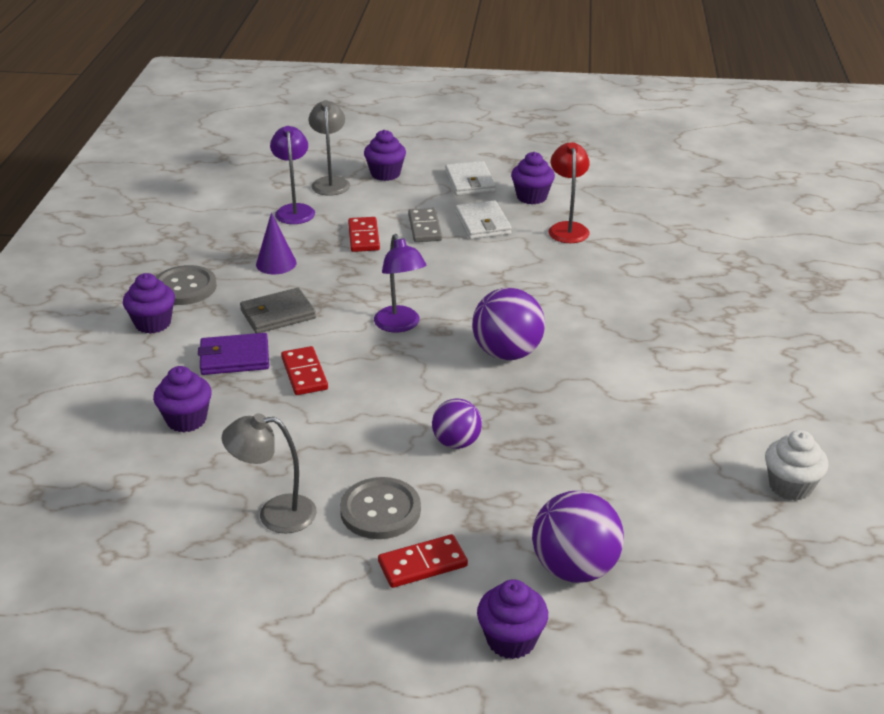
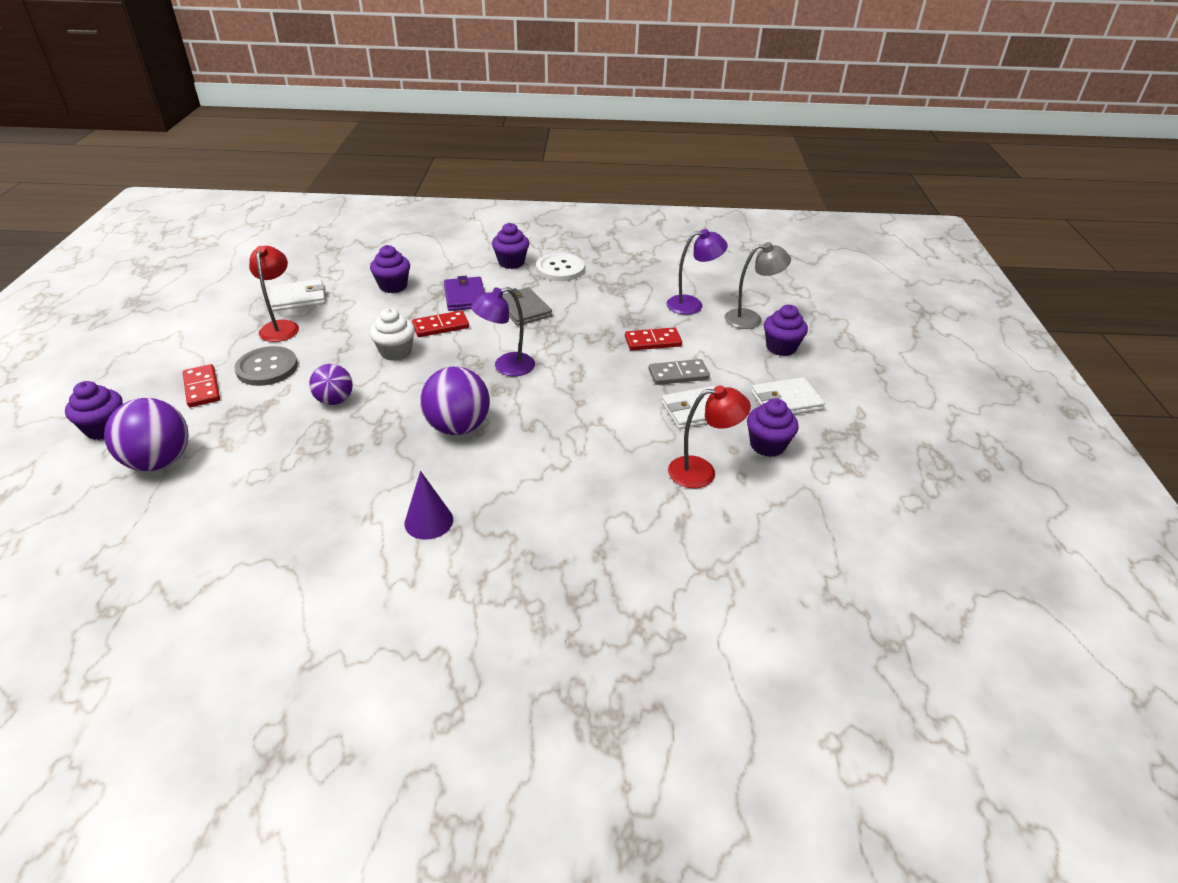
camera: 85 degrees right, 5 degrees up
grey button [156,265,217,305] -> white button [536,253,585,281]
grey lamp [222,413,317,533] -> red lamp [249,246,299,342]
purple cone [256,213,296,275] -> purple cone moved to [404,471,453,540]
white cupcake [765,430,828,501] -> white cupcake moved to [370,308,415,361]
none -> white wallet [270,279,326,311]

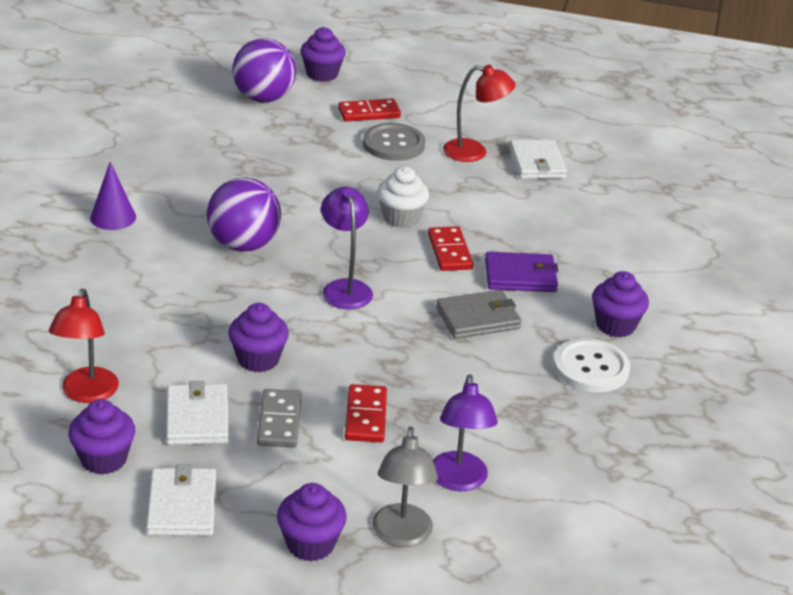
camera: 100 degrees right, 5 degrees down
purple ball [309,364,353,405] -> none
purple cupcake [370,245,410,293] -> purple cupcake moved to [228,303,289,372]

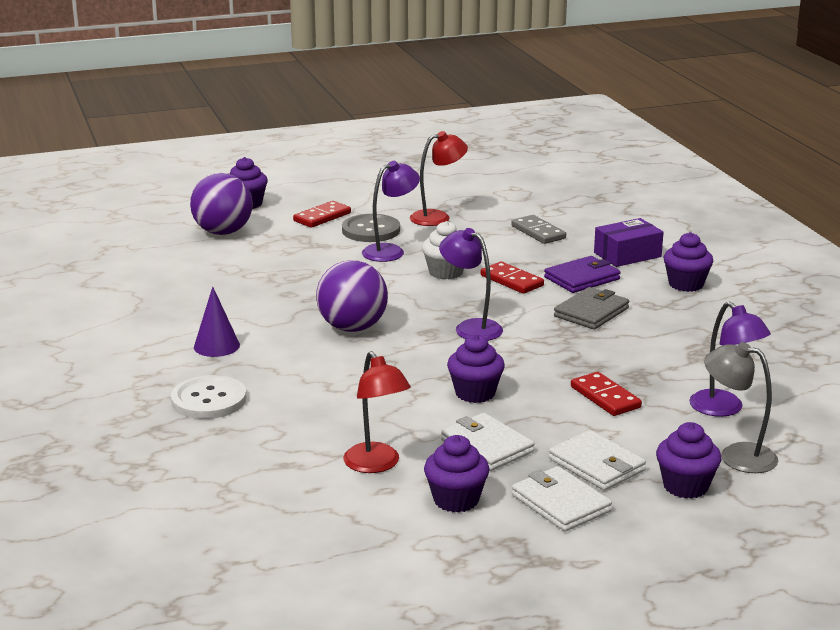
camera: 30 degrees left, 10 degrees down
grey domino [257,389,302,448] -> grey domino moved to [511,215,566,244]
grey lamp [372,426,438,547] -> grey lamp turned 150 degrees clockwise [704,342,778,473]
white wallet [509,139,567,179] -> white wallet moved to [549,430,646,490]
white button [553,338,630,392] -> white button moved to [171,375,247,419]
none -> purple lamp [362,161,420,262]
none -> purple box [594,218,664,267]

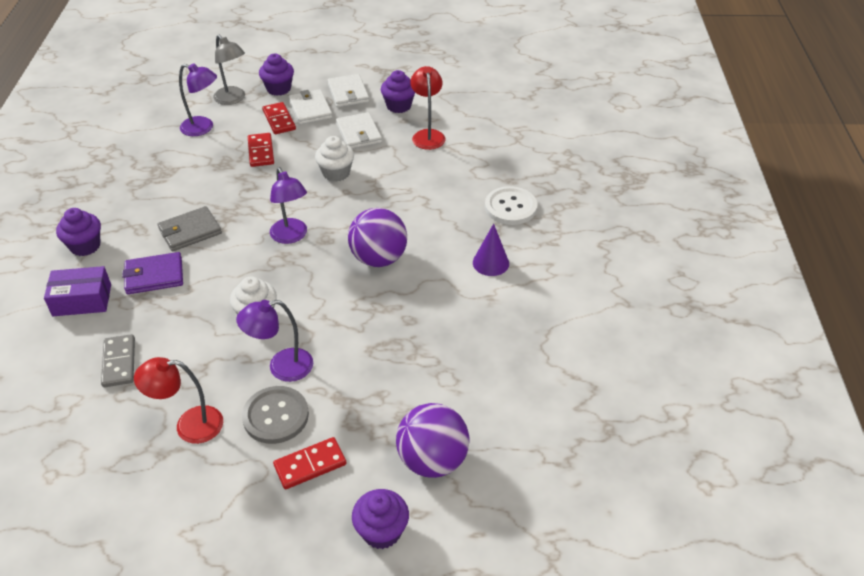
camera: 160 degrees left, 20 degrees up
purple cupcake [447,334,505,403] -> white cupcake [315,136,354,182]
red domino [481,261,544,294] -> red domino moved to [262,102,296,134]
purple lamp [689,301,771,417] -> purple lamp turned 120 degrees clockwise [179,63,217,136]

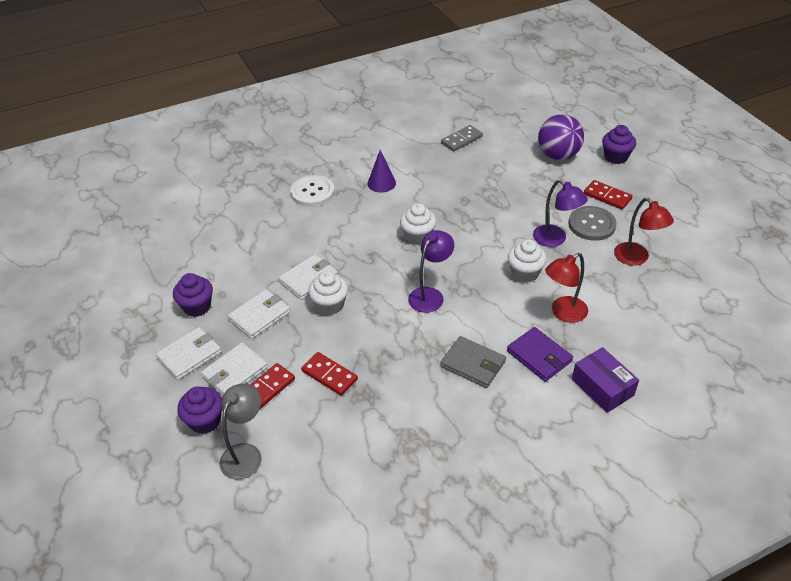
camera: 115 degrees left, 0 degrees up
purple cupcake [56,208,101,256] -> none
grey domino [101,334,135,387] -> grey domino moved to [441,125,483,151]
purple lamp [179,63,217,136] -> none
red domino [248,133,274,167] -> red domino turned 75 degrees clockwise [301,352,358,396]
purple ball [348,208,407,267] -> white cupcake [400,203,437,245]
red lamp [410,66,445,150] -> red lamp moved to [545,253,588,323]
none -> white wallet [278,254,338,300]

